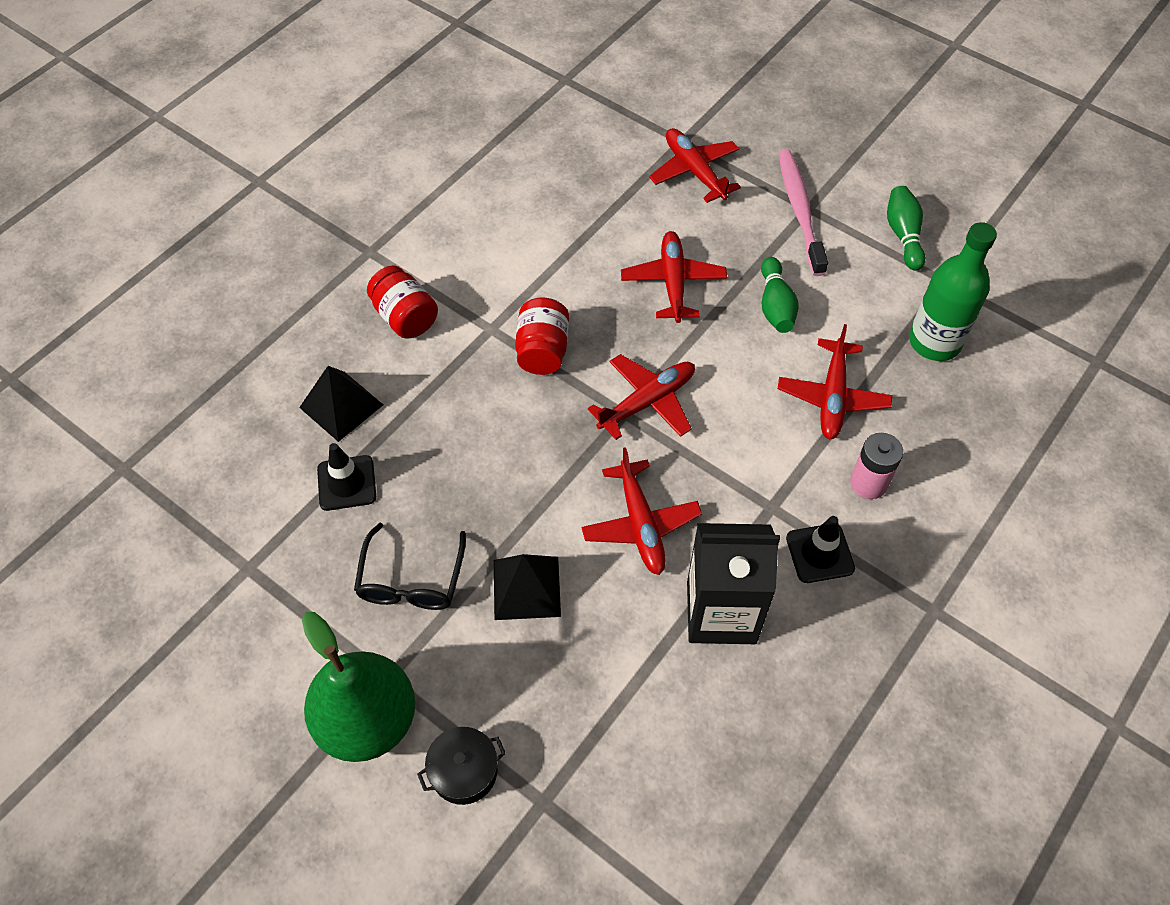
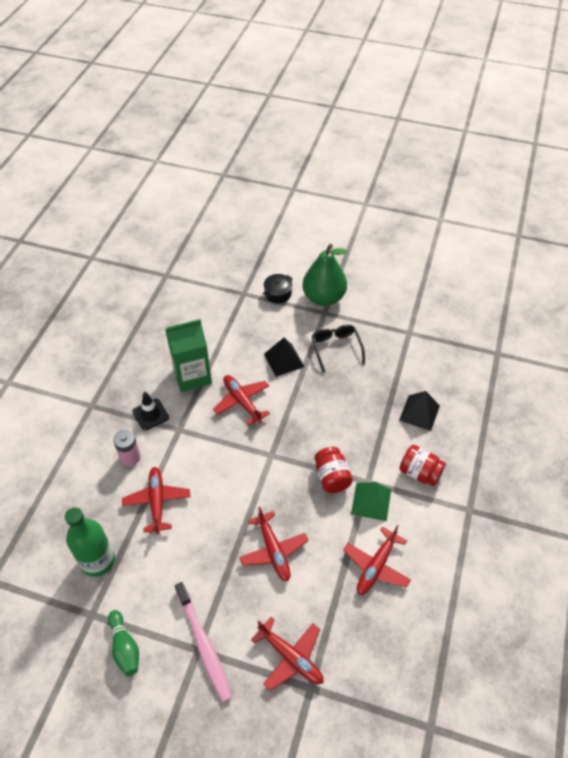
camera: 160 degrees right, 5 degrees down
black traffic cone [317,443,376,511] -> none
red plane [588,354,695,440] -> red plane moved to [343,525,411,595]
black carton [687,523,780,644] -> green carton [165,319,212,392]
green bowling pin [761,257,798,333] -> none
none -> green pyramid [351,482,391,521]

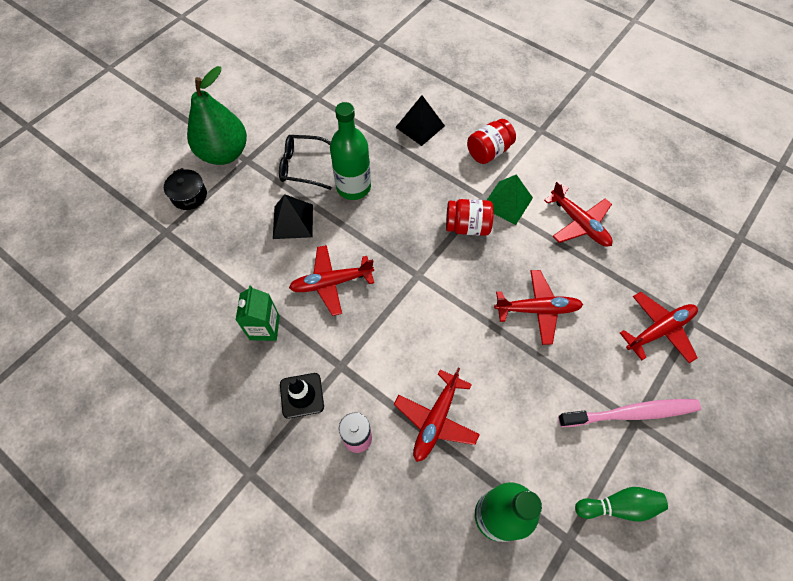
camera: 70 degrees left, 10 degrees up
red plane [122,467,190,534] -> red plane turned 75 degrees counterclockwise [394,368,480,462]
green carton [165,319,212,392] -> green carton [236,286,280,341], size x0.62
none -> green bottle [330,102,371,200]

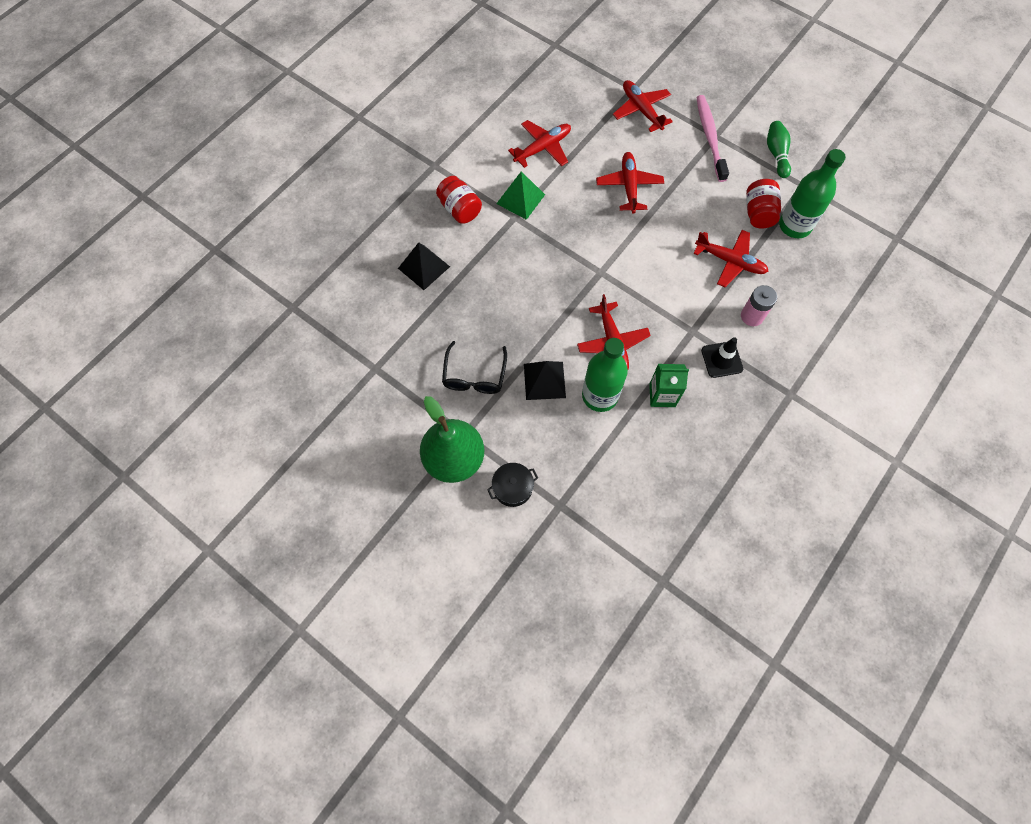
camera: 90 degrees left, 5 degrees up
green bottle [330,102,371,200] -> green bottle moved to [582,338,628,412]
red jar [446,199,494,236] -> red jar moved to [746,179,781,229]

